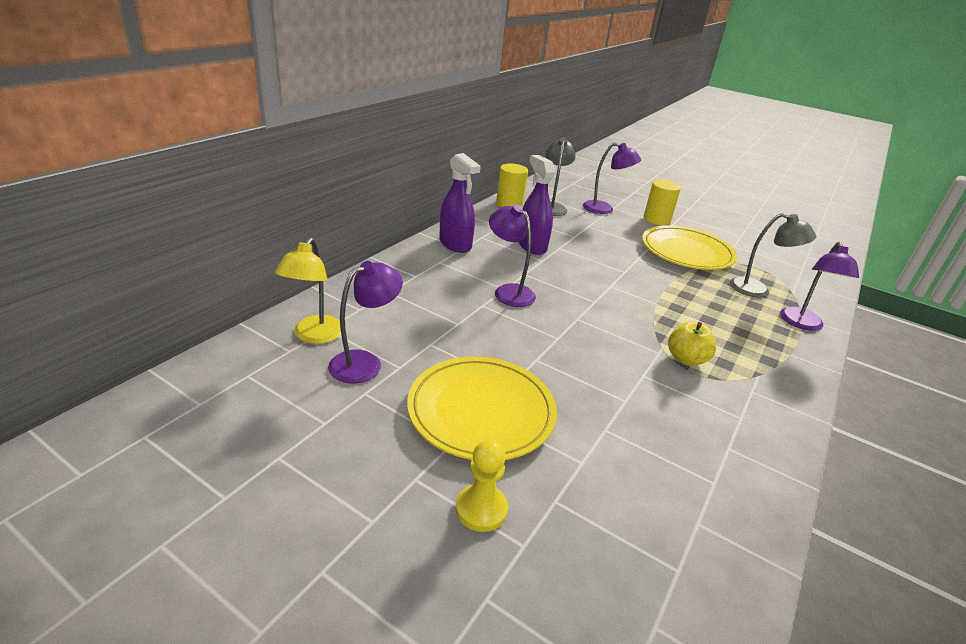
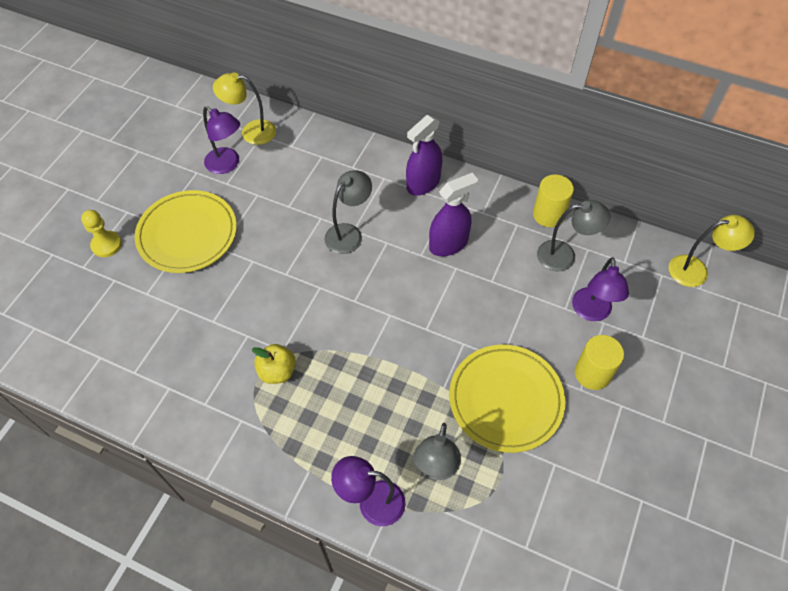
camera: 85 degrees right, 25 degrees up
purple lamp [489,205,536,307] -> grey lamp [325,171,372,254]
none -> yellow lamp [669,215,755,287]

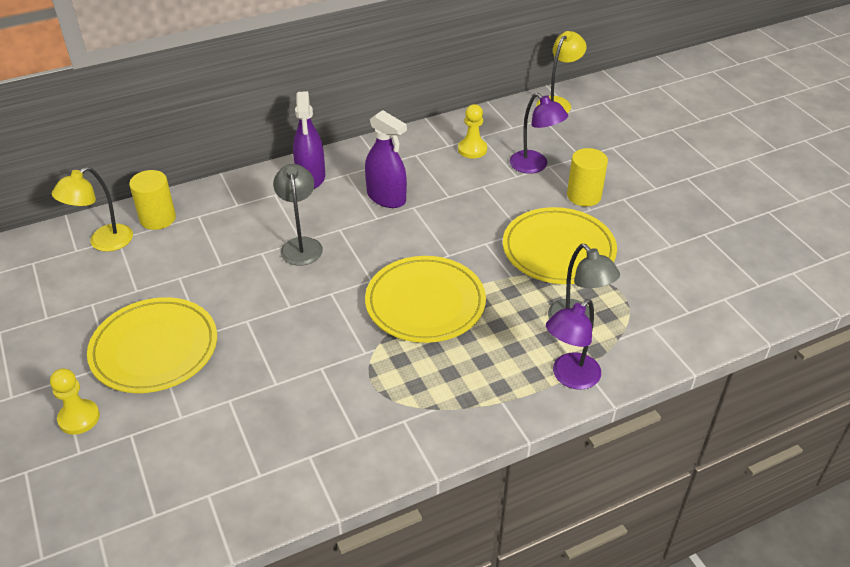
camera: 50 degrees left, 15 degrees down
purple lamp [203,106,240,174] -> none
yellow apple [252,344,296,384] -> none
purple spray bottle [429,173,478,256] -> purple spray bottle turned 120 degrees clockwise [365,110,407,208]
yellow cylinder [533,174,574,227] -> yellow cylinder moved to [129,170,176,230]
grey lamp [537,200,610,272] -> yellow pawn [458,104,487,159]
none -> yellow plate [365,256,486,343]

